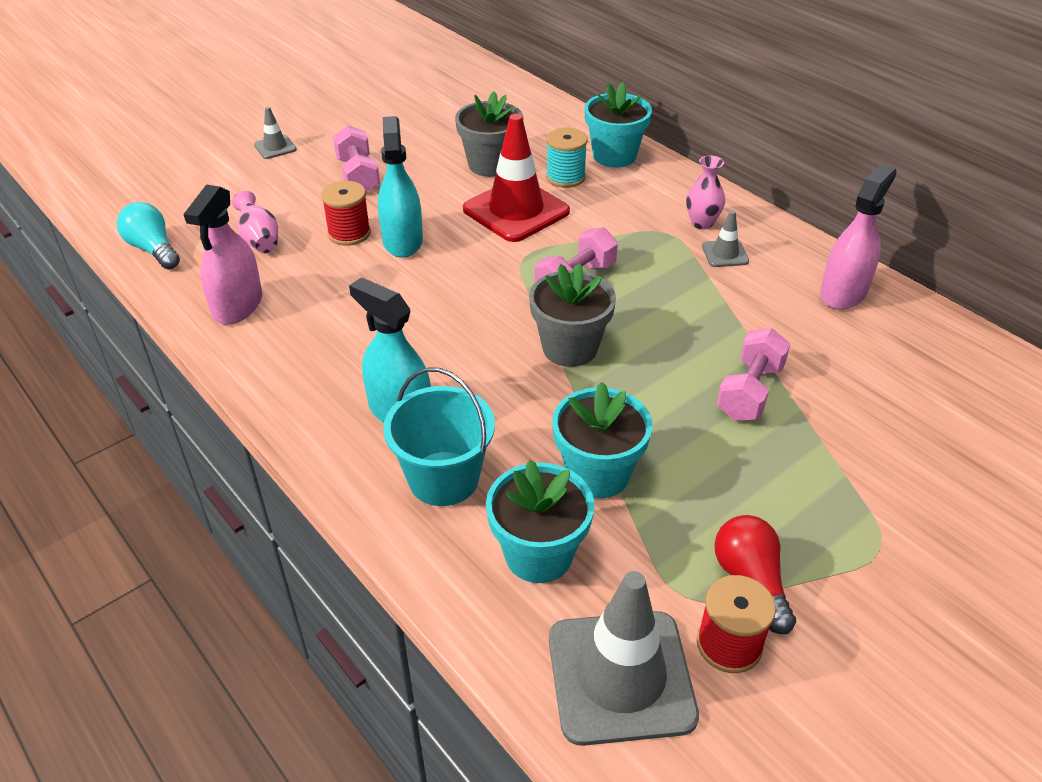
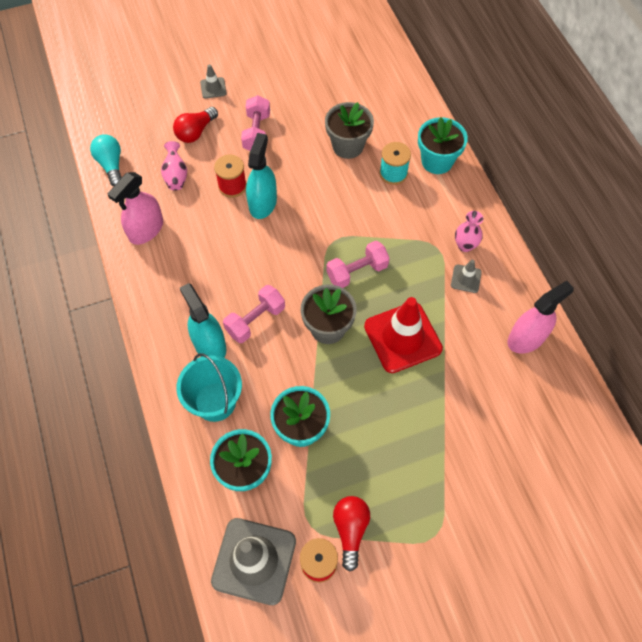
camera: 20 degrees right, 20 degrees up
red traffic cone [463,114,570,242] -> red traffic cone moved to [364,297,443,373]
pink dumbbell [717,328,790,421] -> pink dumbbell moved to [223,285,285,343]
none -> red light bulb [173,107,218,143]

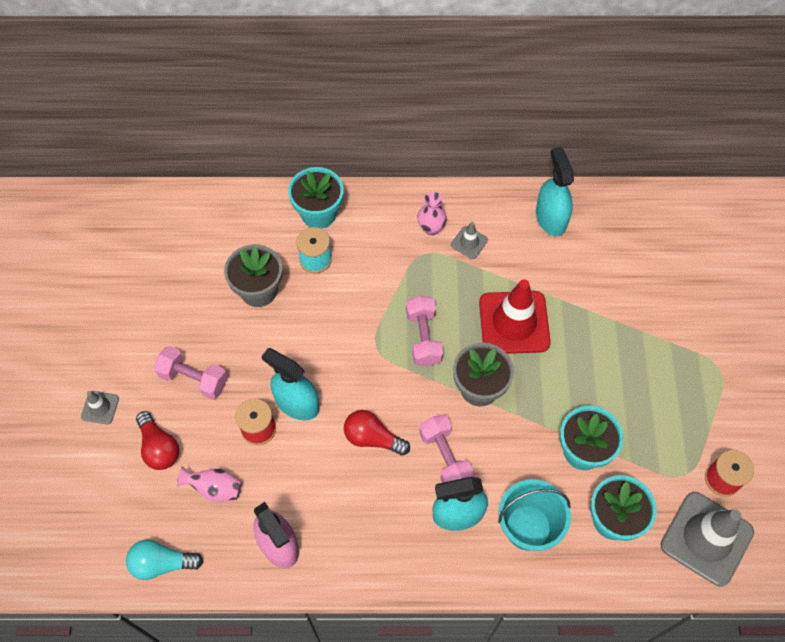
camera: 70 degrees left, 0 degrees up
red light bulb [333,496,370,571] -> red light bulb moved to [344,410,410,456]
pink spray bottle [507,281,574,354] -> turquoise spray bottle [536,147,574,236]

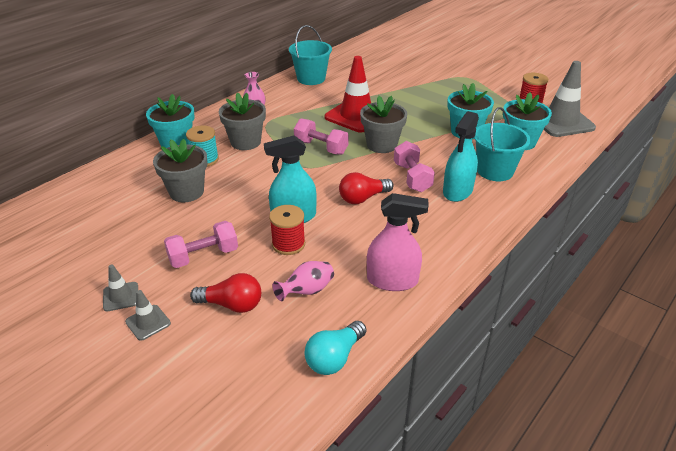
camera: 50 degrees left, 25 degrees down
pink dumbbell [419,415,474,483] -> pink dumbbell turned 60 degrees clockwise [394,141,435,192]
grey traffic cone [451,222,488,259] -> grey traffic cone moved to [103,264,138,312]
turquoise spray bottle [536,147,574,236] -> turquoise bucket [289,25,332,85]
none -> grey flower pot [219,92,266,150]

